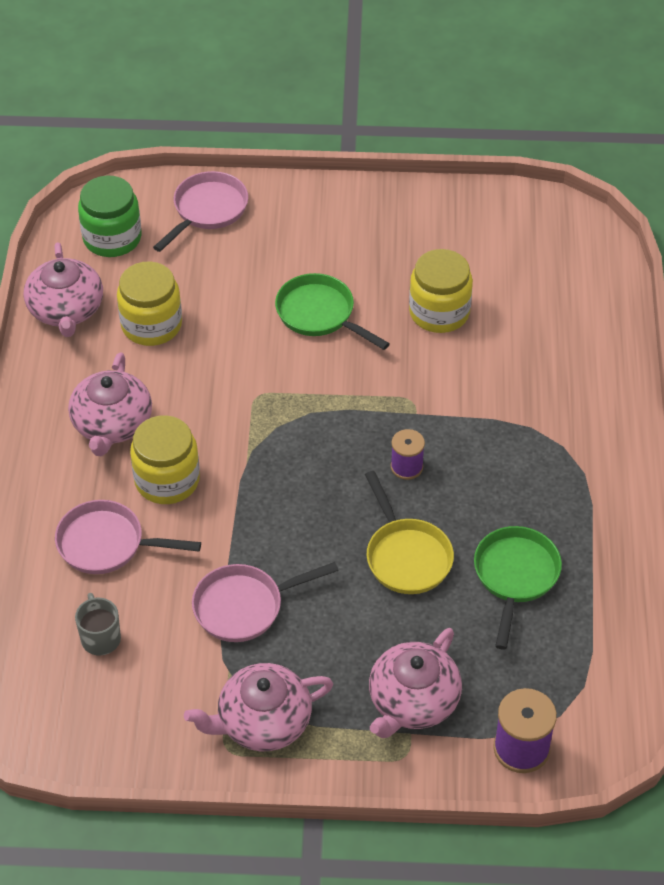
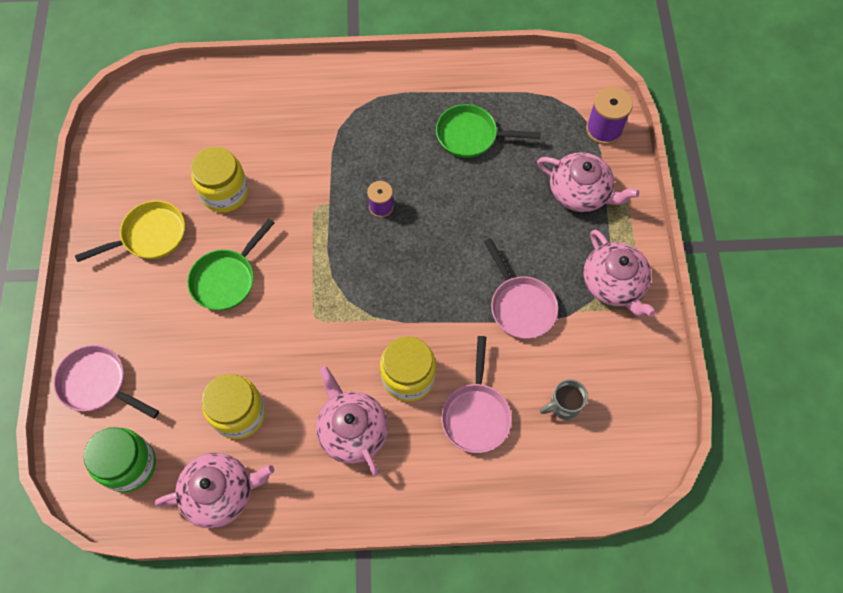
camera: 95 degrees left, 15 degrees up
pink teapot [68,352,152,456] -> pink teapot turned 120 degrees counterclockwise [316,366,388,476]
yellow pan [365,471,454,594] -> yellow pan moved to [75,201,185,262]

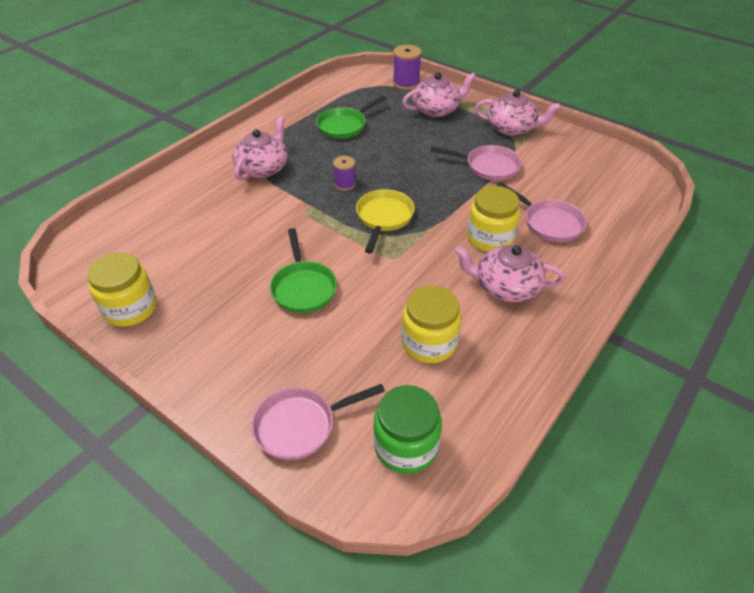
camera: 50 degrees left, 20 degrees down
yellow pan [75,201,185,262] -> yellow pan moved to [356,189,415,253]
pink teapot [155,452,274,528] -> pink teapot moved to [232,116,288,181]
yellow jar [191,147,249,212] -> yellow jar moved to [87,253,157,327]
grey mug [540,379,588,420] -> none

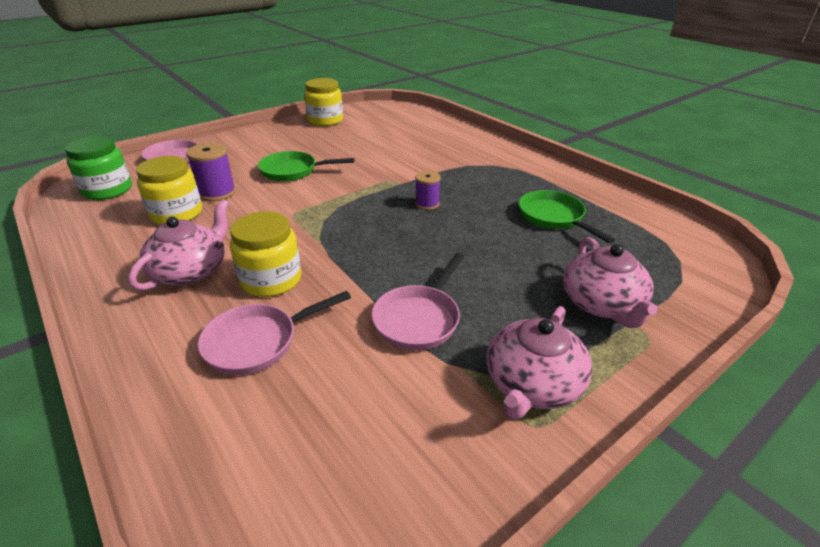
camera: 105 degrees right, 10 degrees down
pink teapot [232,116,288,181] -> none
yellow pan [356,189,415,253] -> none
purple spool [393,45,422,90] -> purple spool moved to [186,143,236,202]

